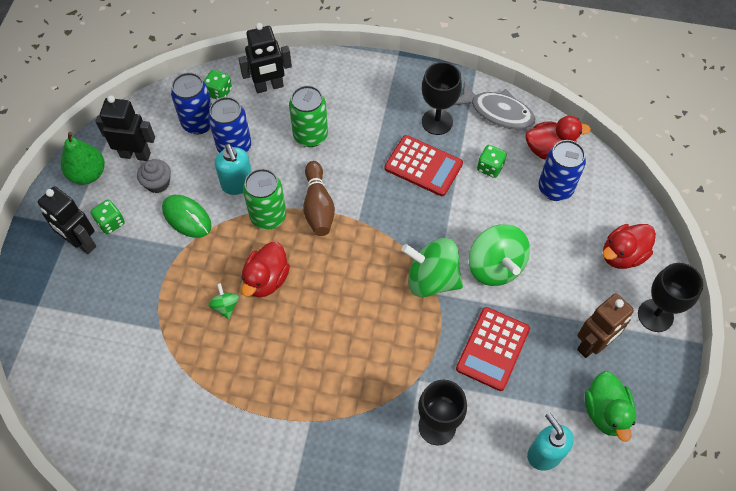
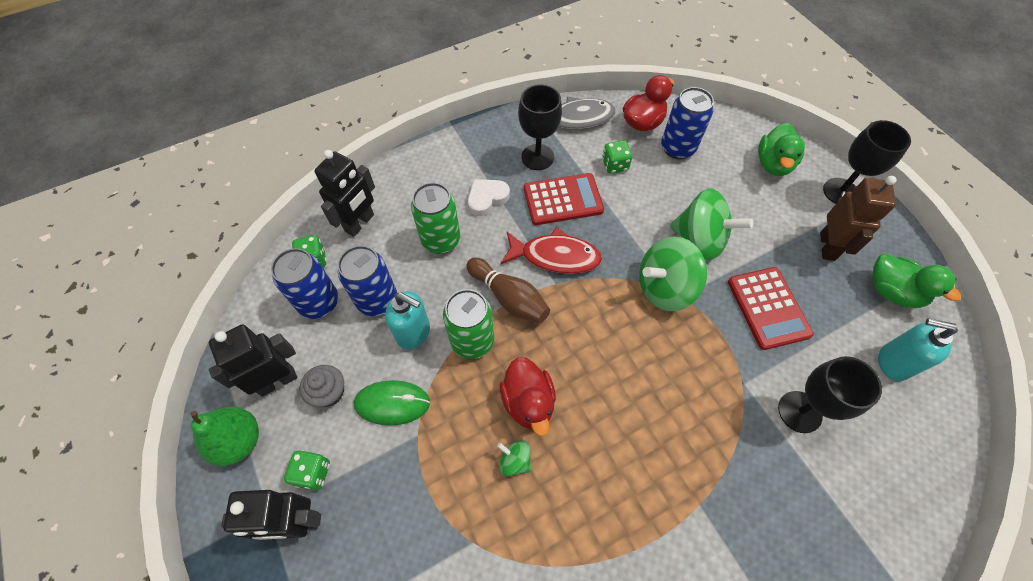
camera: 40 degrees left, 0 degrees up
red duck [603,224,656,269] -> green duck [758,123,805,176]
none -> white heart [468,179,510,216]
none -> red fish [500,227,602,274]

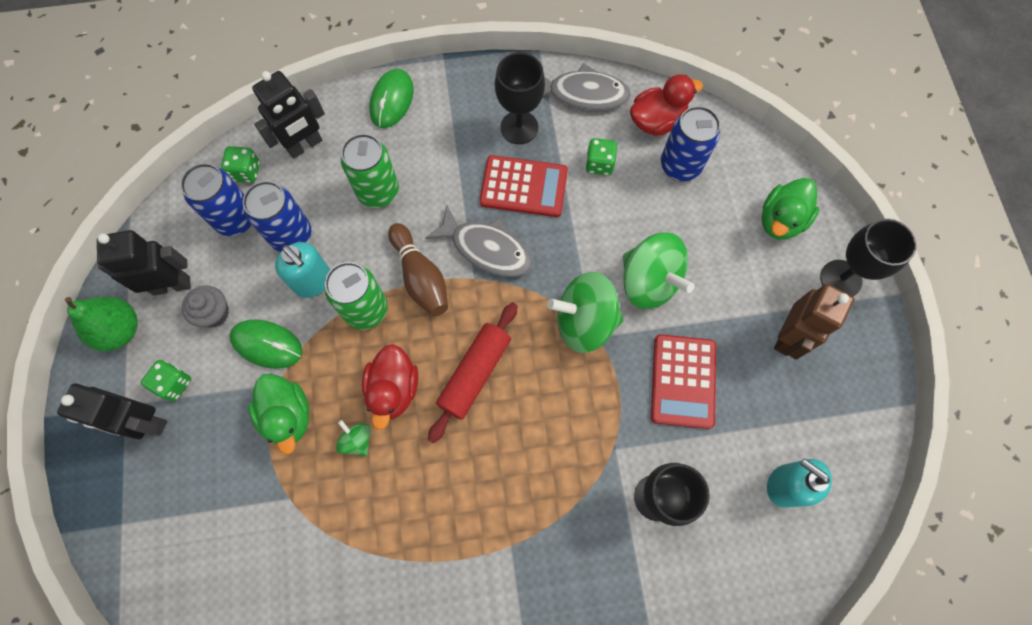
camera: 20 degrees right, 10 degrees up
white heart [468,179,510,216] -> none
red fish [500,227,602,274] -> grey fish [425,204,533,277]
green duck [873,254,961,308] -> green duck moved to [248,374,309,455]
none -> green mouse [369,69,414,128]
none -> red rolling pin [428,302,518,443]

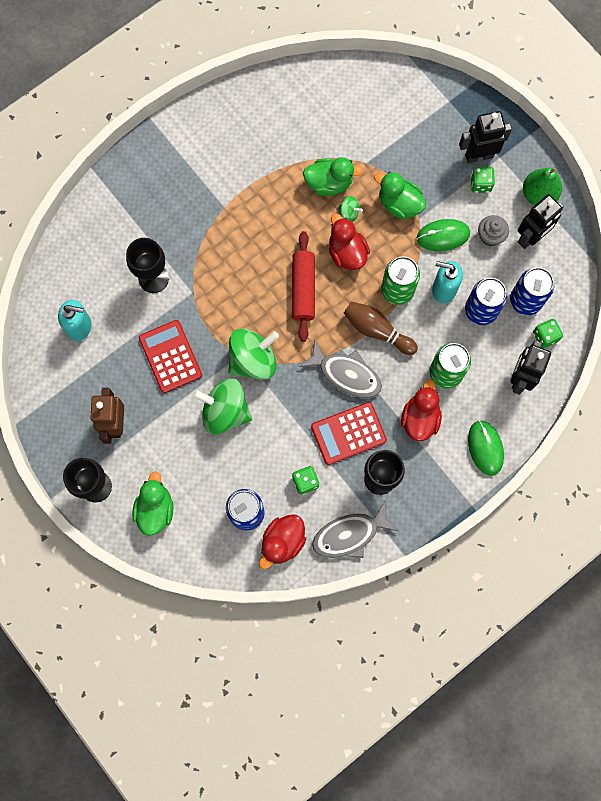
camera: 150 degrees right, 5 degrees up
grey fish [425,204,533,277] -> grey fish turned 150 degrees counterclockwise [300,341,382,398]
none -> green duck [303,157,363,196]
none -> red duck [401,380,442,441]

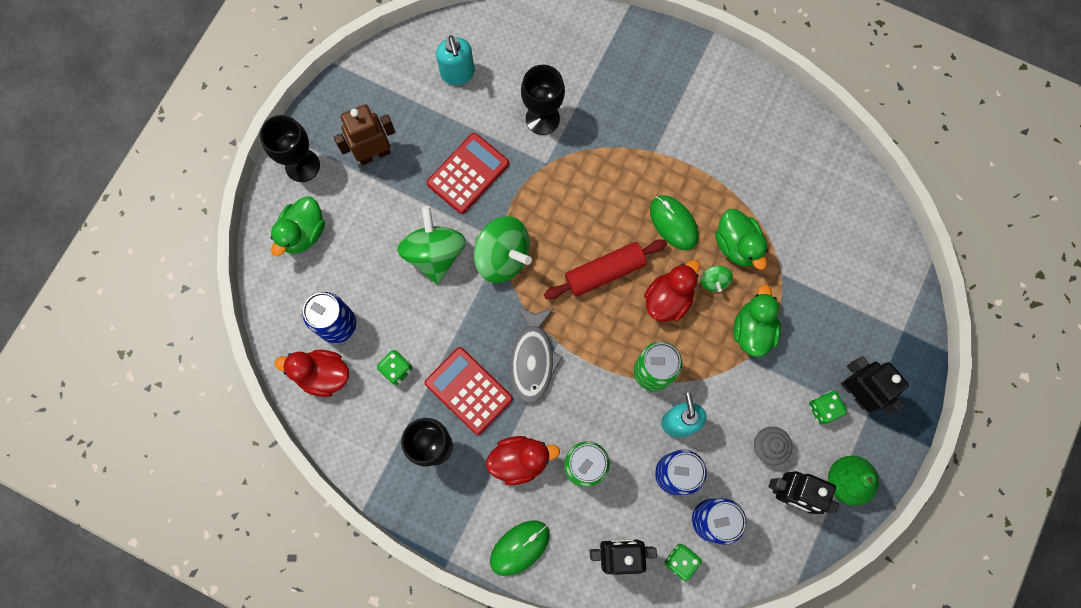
camera: 65 degrees right, 0 degrees up
green duck [132,471,174,536] -> green duck turned 135 degrees clockwise [270,196,325,256]
grey fish [312,501,398,558] -> none
brown bowling pin [344,301,418,355] -> none
green mouse [417,219,470,251] -> green mouse moved to [650,195,698,250]

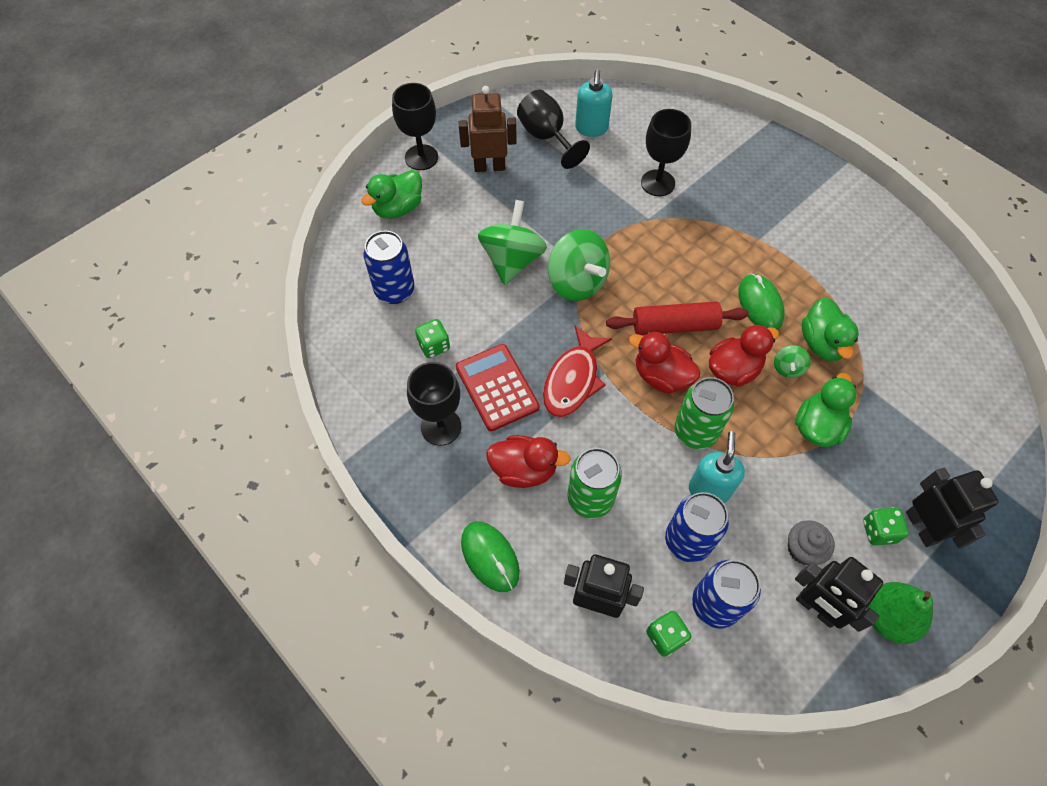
camera: 20 degrees right, 15 degrees down
red duck [275,350,349,397] -> red duck moved to [629,331,701,394]
red calculator [426,133,509,214] -> none
green mouse [490,521,550,576] -> green mouse turned 75 degrees clockwise [461,522,520,592]
grey fish [510,306,563,404] -> red fish [543,325,612,417]
none -> black goblet [517,90,590,169]

